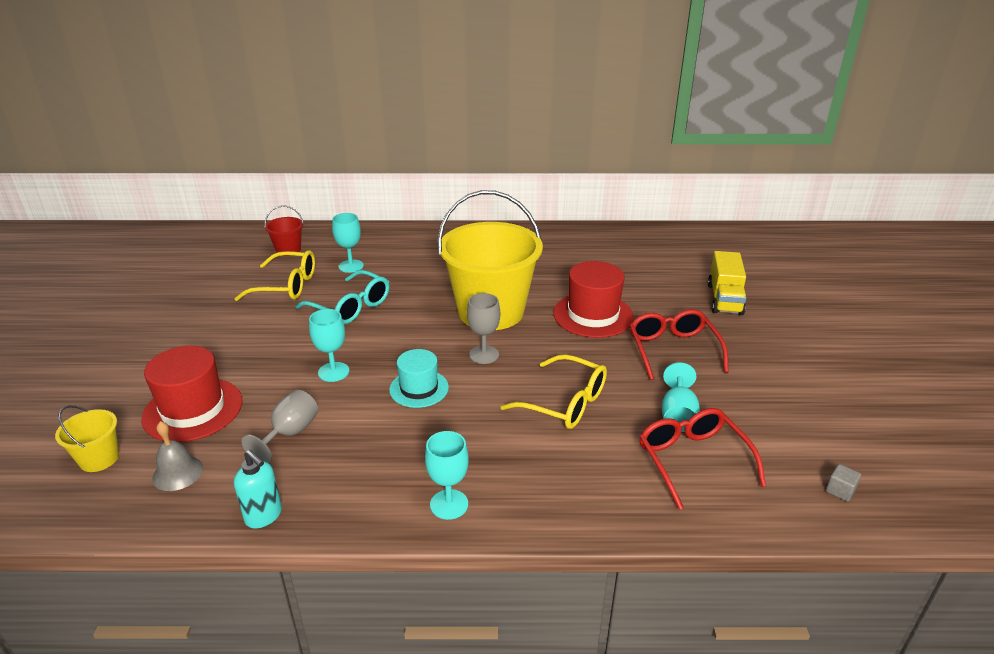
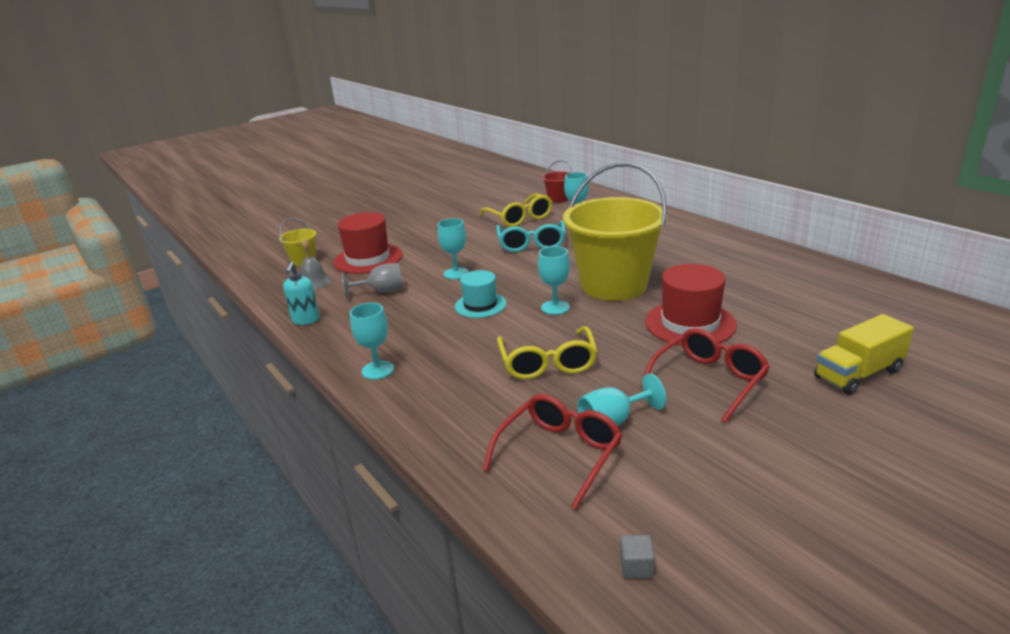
camera: 55 degrees right, 5 degrees down
grey goblet [467,293,500,364] -> turquoise goblet [538,246,570,315]

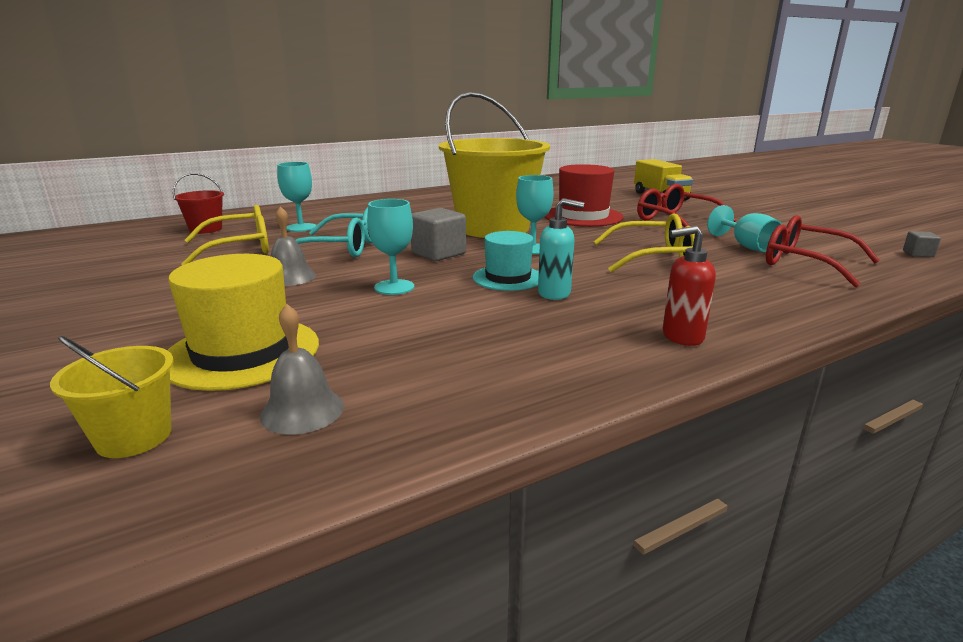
camera: 85 degrees left, 5 degrees down
turquoise soap dispenser [283,262,320,325] -> turquoise soap dispenser moved to [538,198,585,300]
red hat [333,212,403,274] -> yellow hat [168,254,319,391]
grey goblet [342,263,403,298] -> none
turquoise goblet [350,303,394,380] -> red soap dispenser [662,226,716,346]
none -> grey bell [271,206,316,286]
none -> grey cube [411,208,466,261]

